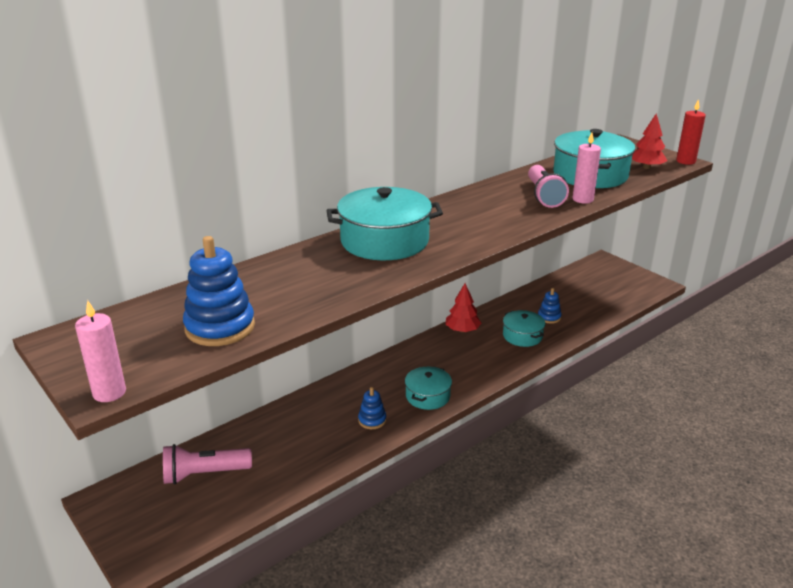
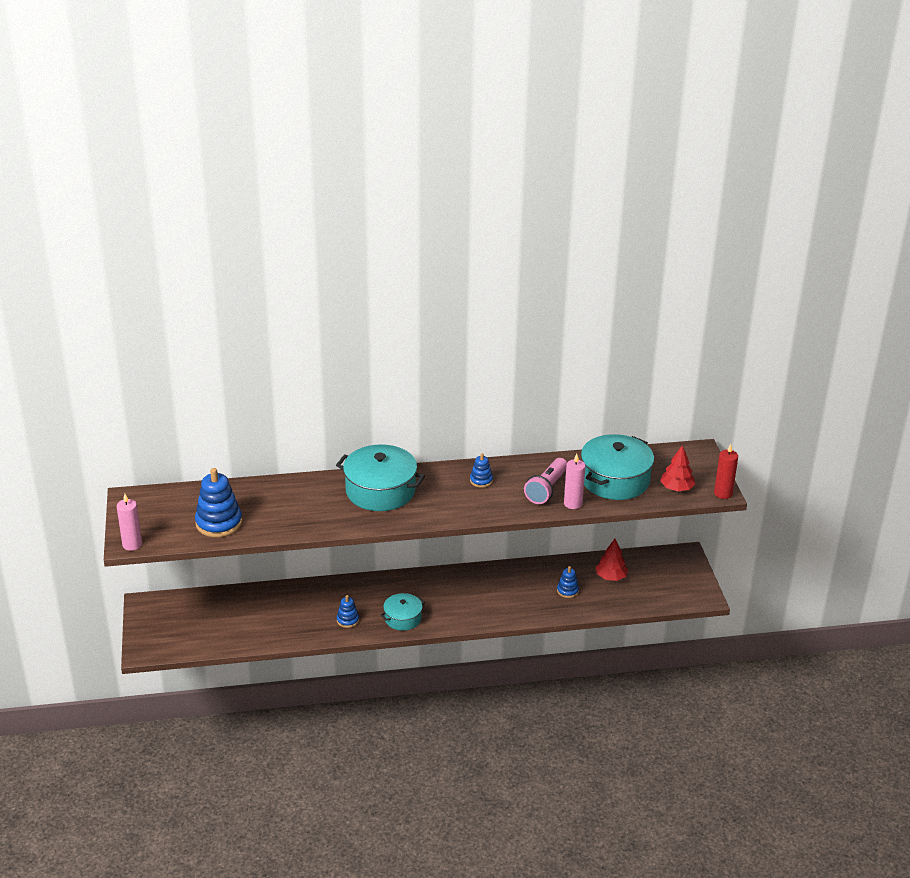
camera: 30 degrees right, 5 degrees up
pink flashlight [163,444,252,484] -> none
red tree [445,283,481,333] -> red tree moved to [596,539,628,581]
turquoise pot [503,310,545,347] -> none
none -> blue stacking toy [470,453,493,488]

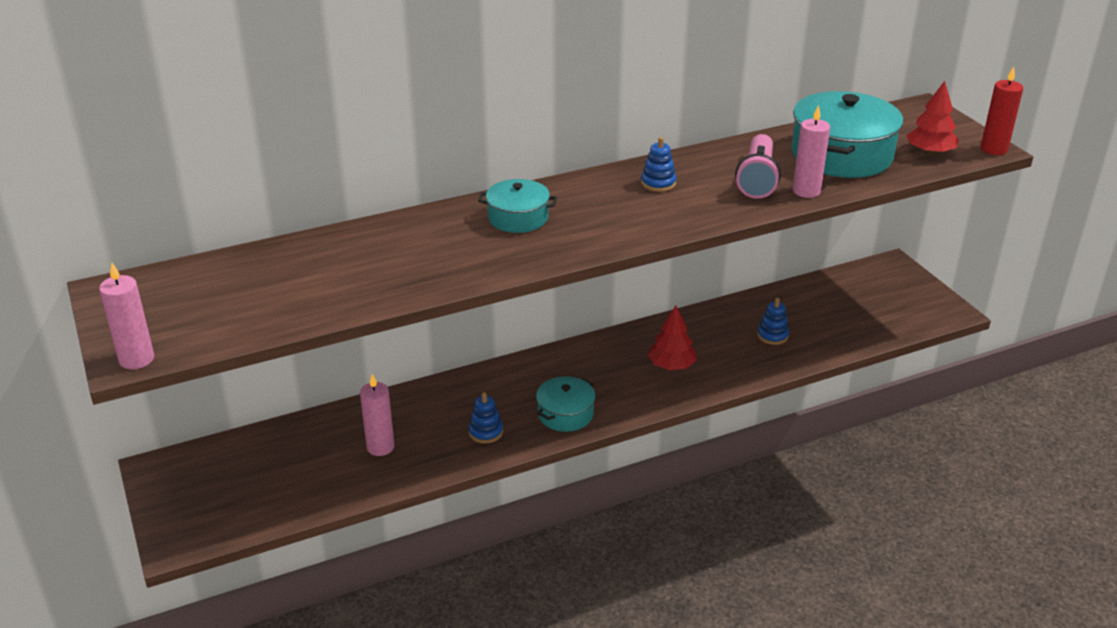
camera: 15 degrees left, 0 degrees up
blue stacking toy [195,468,242,537] -> none
turquoise pot [336,444,425,511] -> turquoise pot [478,179,557,233], size x0.55
red tree [596,539,628,581] -> red tree moved to [648,306,697,370]
none -> pink candle [360,374,395,456]

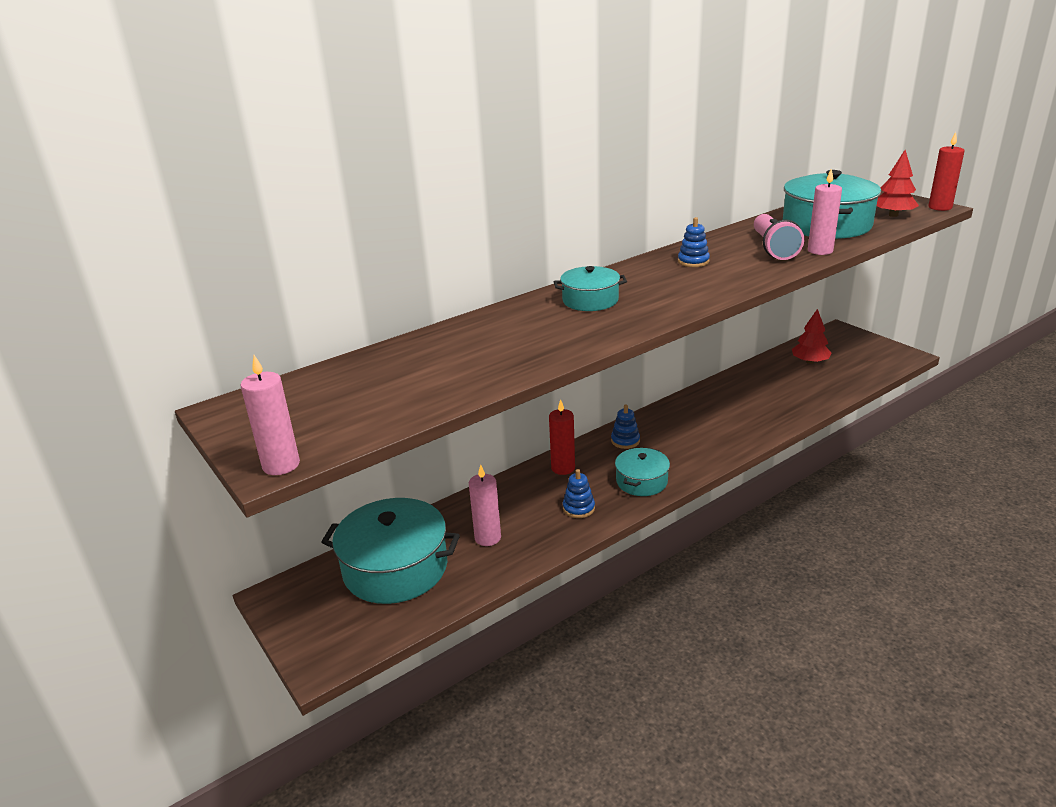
camera: 10 degrees left, 5 degrees down
red tree [648,306,697,370] -> red tree moved to [792,309,832,364]
blue stacking toy [757,298,789,345] -> blue stacking toy moved to [611,404,640,449]
none -> turquoise pot [322,498,460,604]
none -> red candle [549,399,575,475]

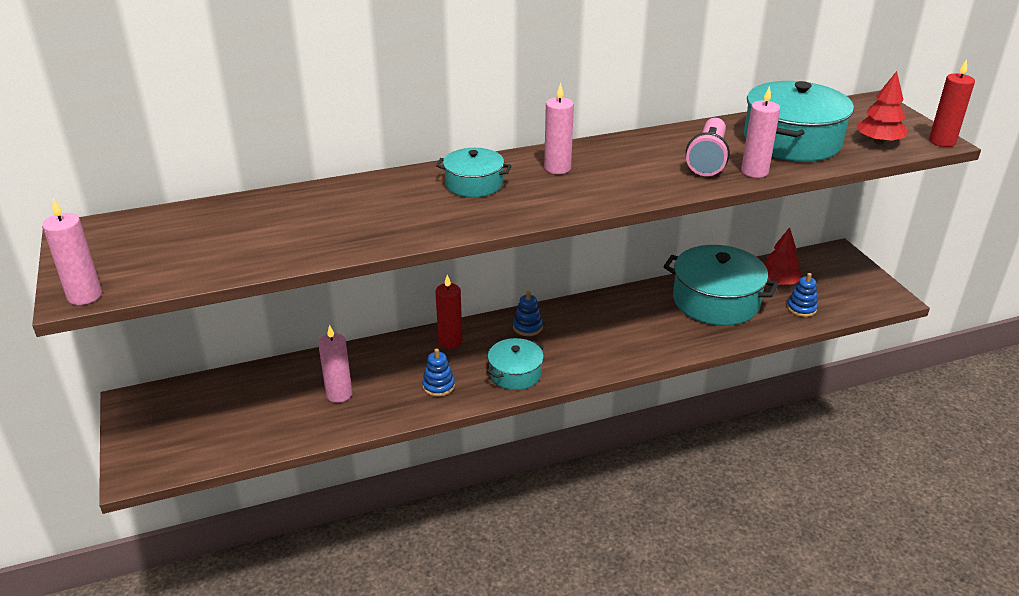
camera: 15 degrees right, 5 degrees up
turquoise pot [322,498,460,604] -> turquoise pot moved to [663,245,779,326]
blue stacking toy [678,217,710,267] -> blue stacking toy moved to [787,273,818,317]
none -> pink candle [544,83,574,174]

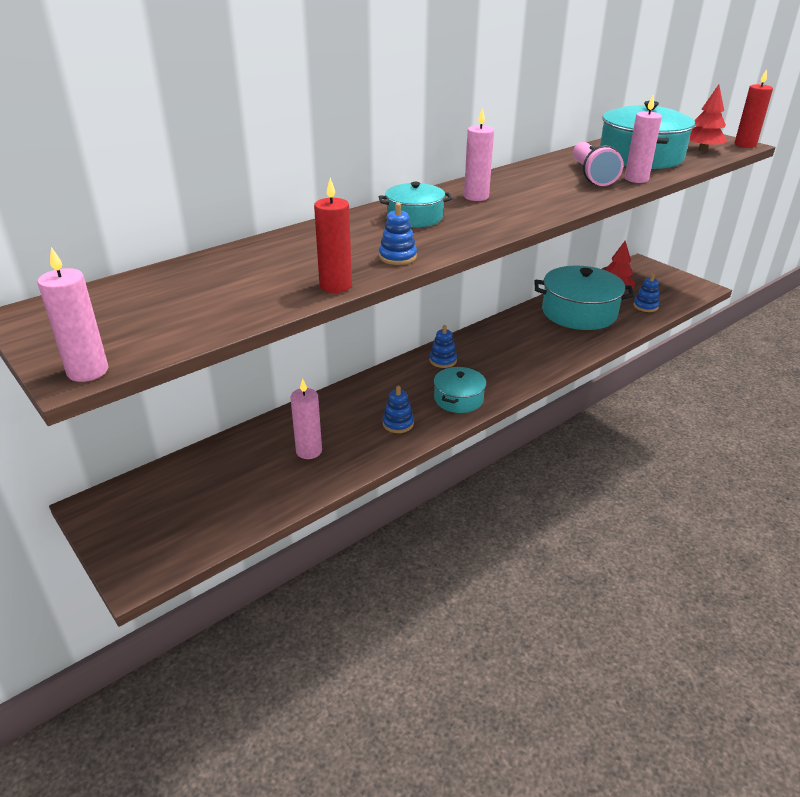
camera: 20 degrees left, 0 degrees up
red candle [436,275,462,349] -> red candle moved to [314,178,352,293]
none -> blue stacking toy [379,203,417,265]

